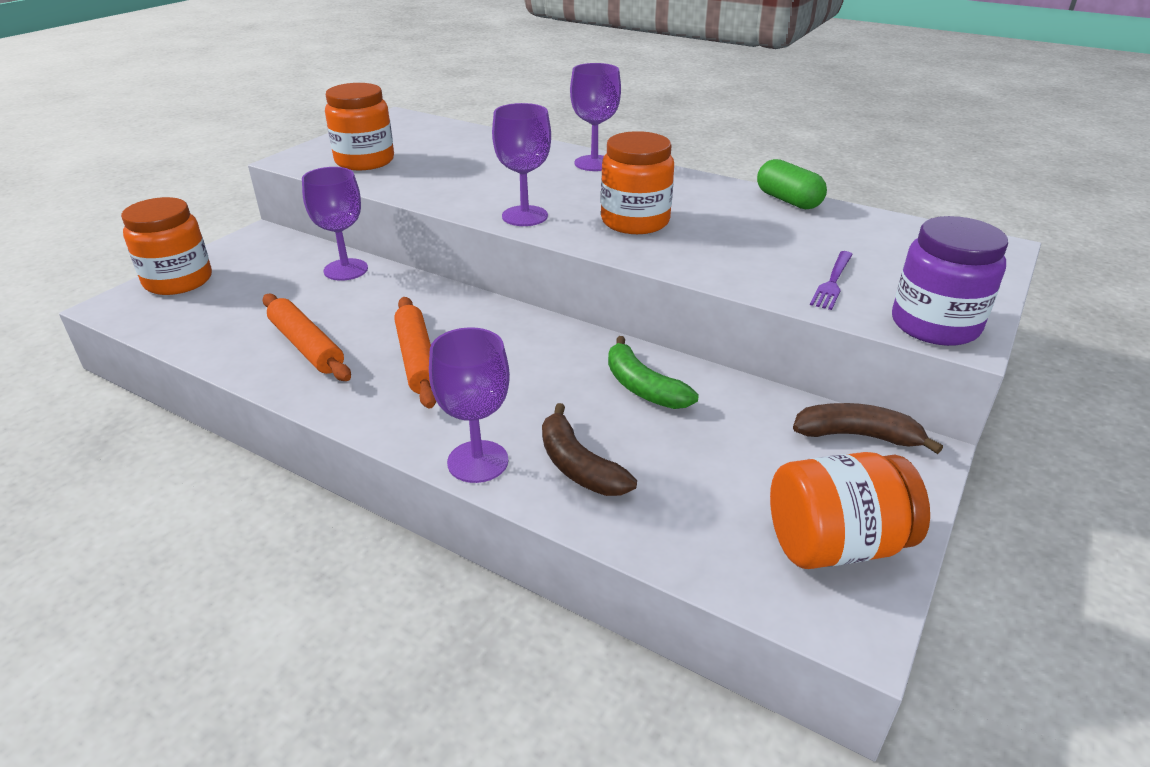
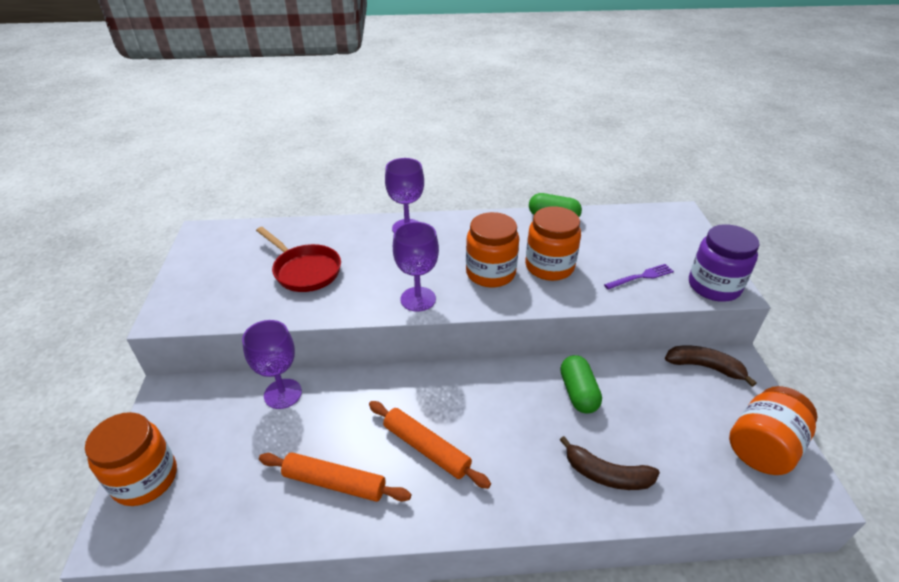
camera: 35 degrees left, 5 degrees up
orange jar [325,83,394,170] -> orange jar moved to [525,206,581,281]
purple goblet [429,327,510,483] -> none
green banana [608,336,699,409] -> green capsule [560,355,602,414]
brown banana [793,403,943,454] -> brown banana turned 45 degrees clockwise [665,346,757,387]
purple fork [810,251,853,310] -> purple fork turned 105 degrees counterclockwise [604,264,674,290]
none -> red pan [256,227,341,292]

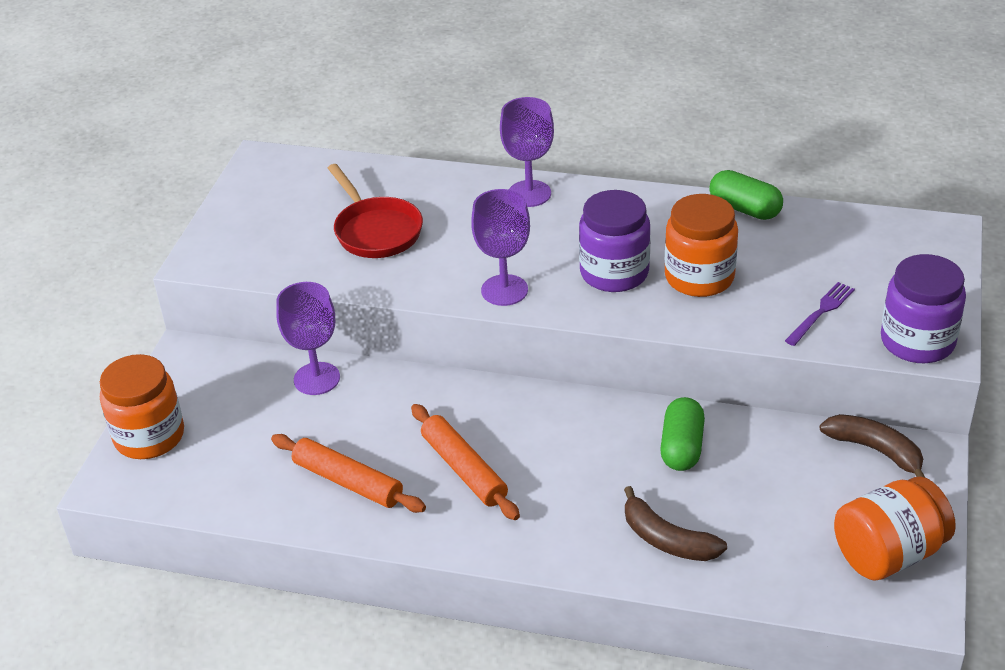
camera: 20 degrees right, 0 degrees up
orange jar [466,212,519,288] -> purple jar [579,190,650,292]
purple fork [604,264,674,290] -> purple fork turned 45 degrees counterclockwise [785,282,855,346]

